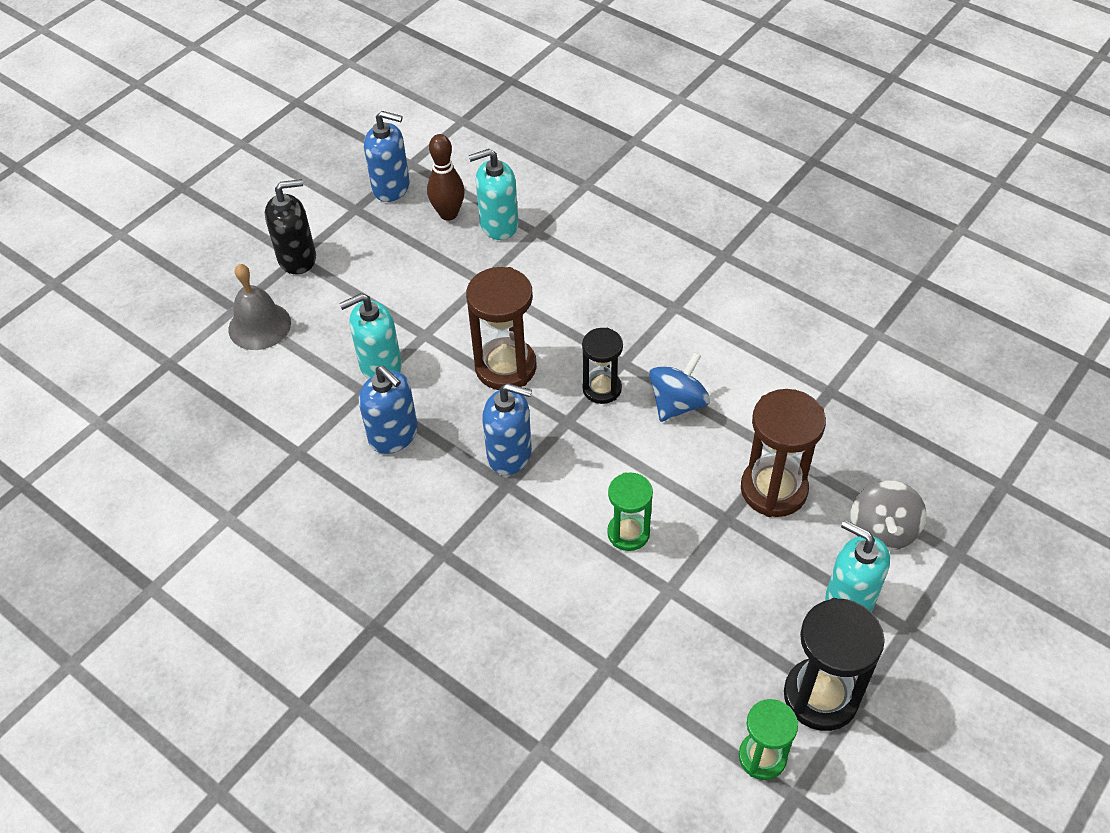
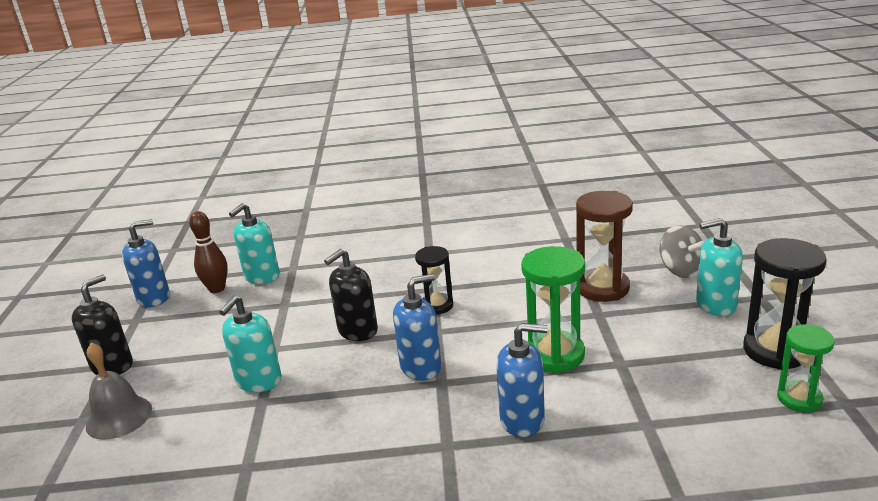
camera: 40 degrees left, 25 degrees down
blue soap dispenser [359,365,418,454] -> blue soap dispenser moved to [496,323,548,437]
brown hourglass [466,267,537,390] -> black soap dispenser [324,249,378,341]
green hourglass [607,473,653,551] -> green hourglass [521,246,585,373], size x1.61
blue spinning top [649,352,710,422] -> none

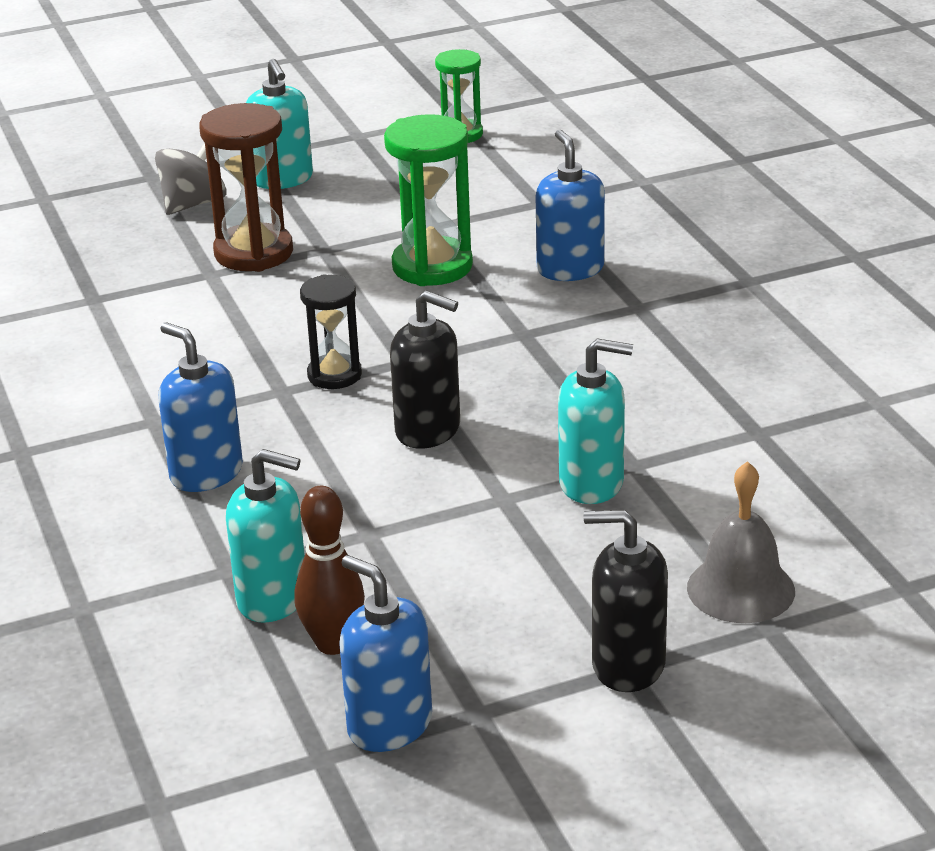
camera: 110 degrees left, 5 degrees up
blue soap dispenser [393,274,441,381] -> blue soap dispenser moved to [158,322,243,492]
black hourglass [743,238,827,370] -> none

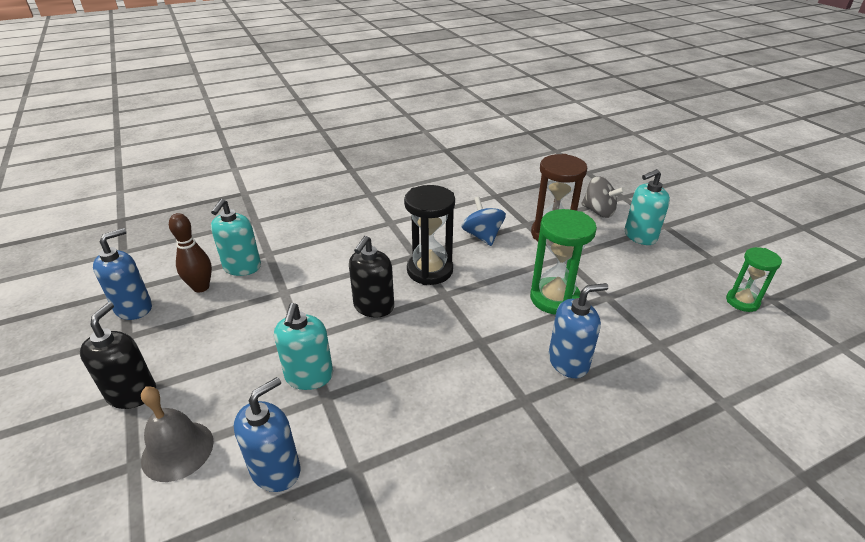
camera: 85 degrees right, 5 degrees up
blue soap dispenser [158,322,243,492] -> blue soap dispenser moved to [234,377,300,492]
black hourglass [300,274,362,389] -> black hourglass [404,185,455,285], size x1.61
none -> blue spinning top [461,197,506,246]

